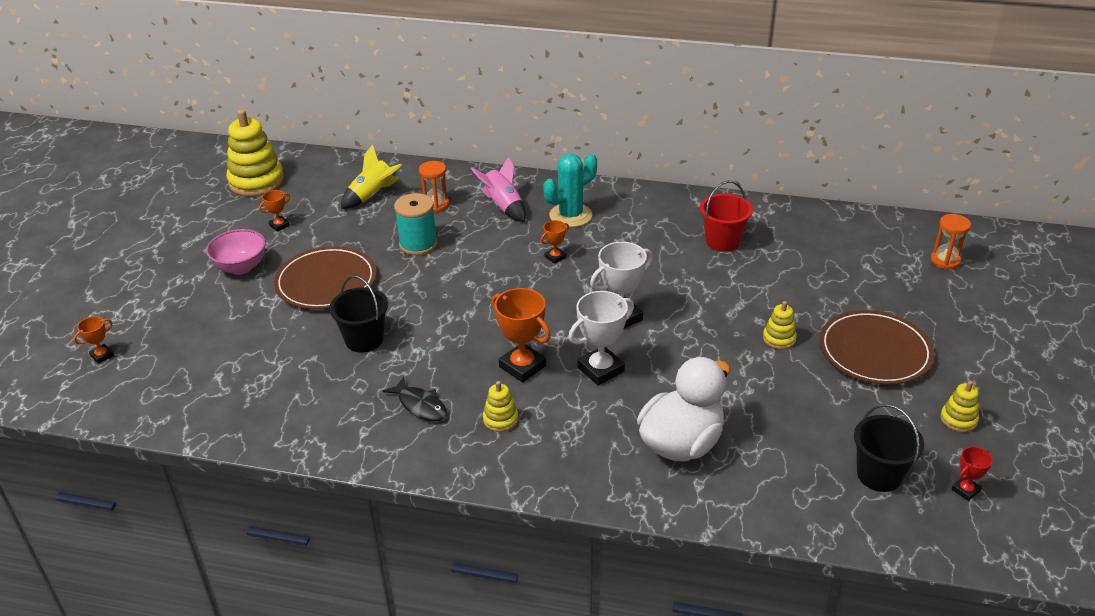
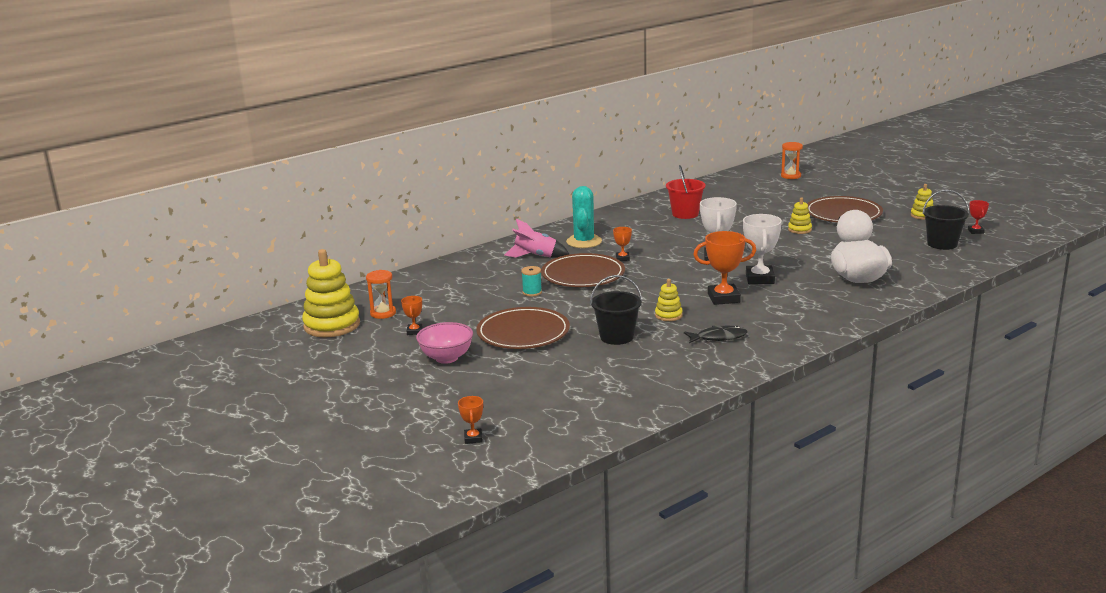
camera: 50 degrees left, 15 degrees down
yellow rocket [341,145,402,209] -> none
turquoise spool [394,193,438,256] -> turquoise spool [521,266,542,296], size x0.57
orange hourglass [419,161,449,212] -> orange hourglass moved to [366,270,396,319]
yellow stacking toy [483,381,518,432] -> yellow stacking toy moved to [655,279,683,321]
none -> brown plate [541,253,625,287]

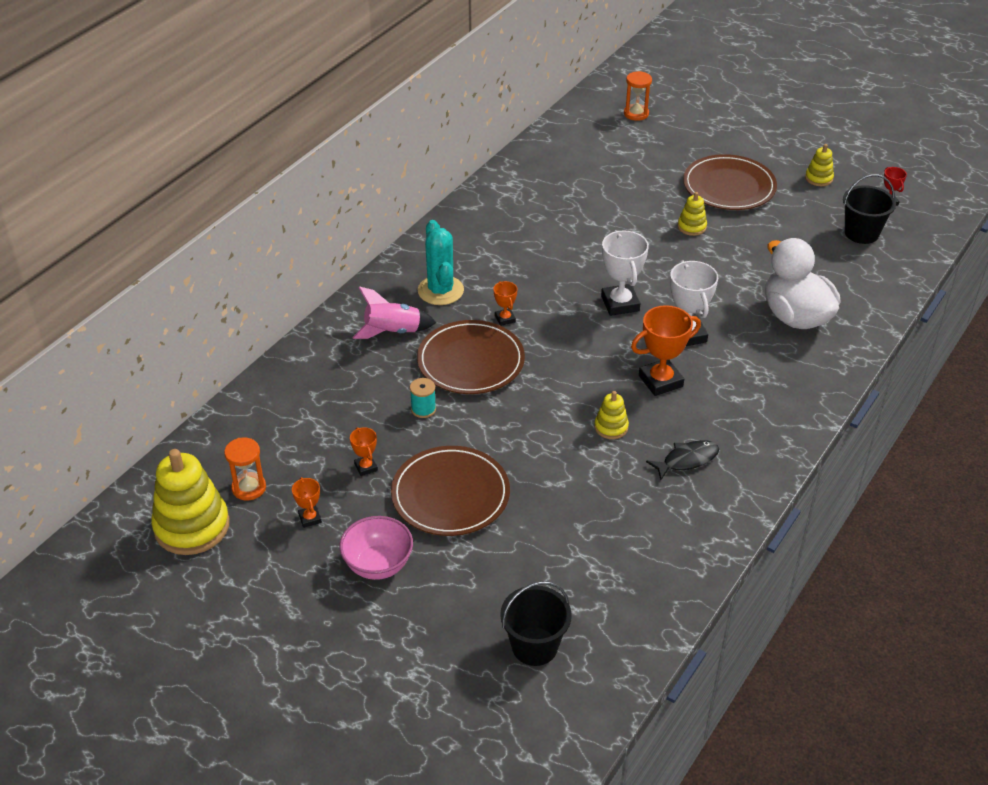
camera: 20 degrees left, 20 degrees up
orange trophy [458,396,483,444] -> orange trophy moved to [350,427,378,476]
black bucket [590,275,642,345] -> black bucket moved to [500,581,572,666]
red bucket [666,165,706,219] -> none

